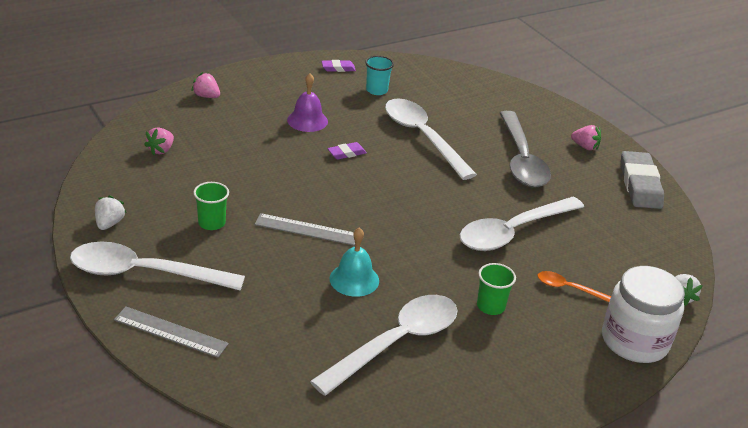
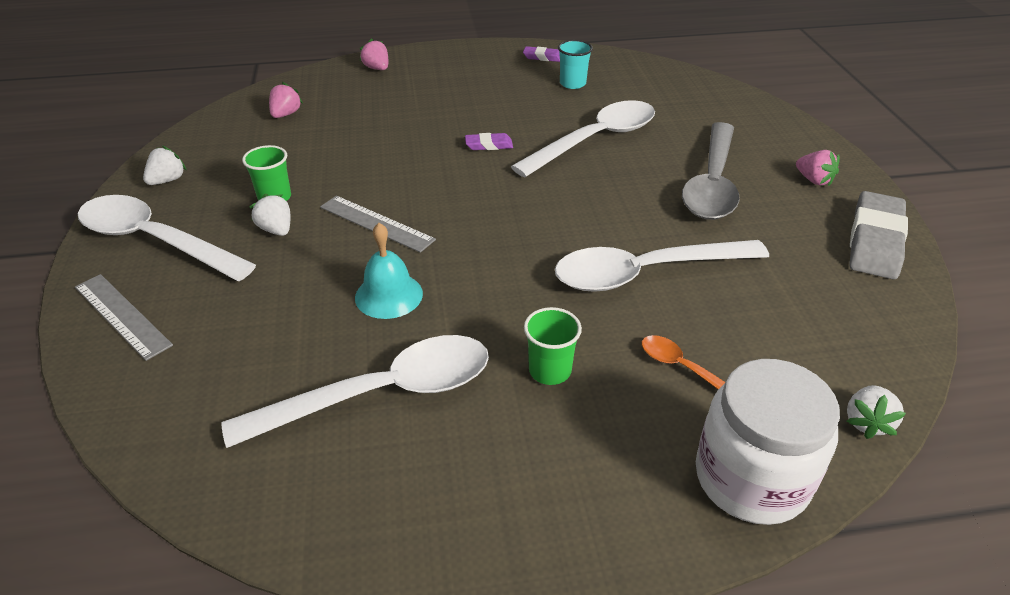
camera: 25 degrees right, 5 degrees up
pink strawberry [144,127,174,156] -> pink strawberry turned 150 degrees clockwise [269,82,303,118]
purple bell [287,73,328,132] -> none
white spoon [385,98,477,180] -> white spoon turned 60 degrees clockwise [511,100,655,177]
none -> white strawberry [250,193,290,236]

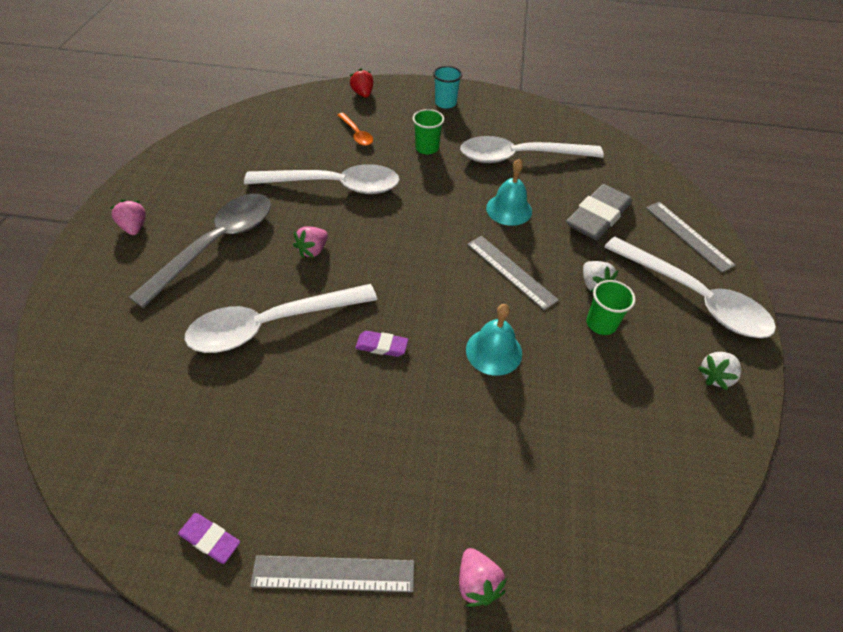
camera: 165 degrees left, 10 degrees up
pink strawberry [269,82,303,118] -> pink strawberry moved to [293,227,328,258]
turquoise cup [558,40,593,89] -> turquoise cup moved to [433,66,462,109]
white jar [696,359,840,525] -> red strawberry [350,68,373,98]
white strawberry [846,385,906,439] -> none
grey eraser [849,191,908,279] -> grey eraser moved to [566,184,632,240]
none -> grey ruler [250,555,414,592]
none -> turquoise bell [466,304,522,376]

